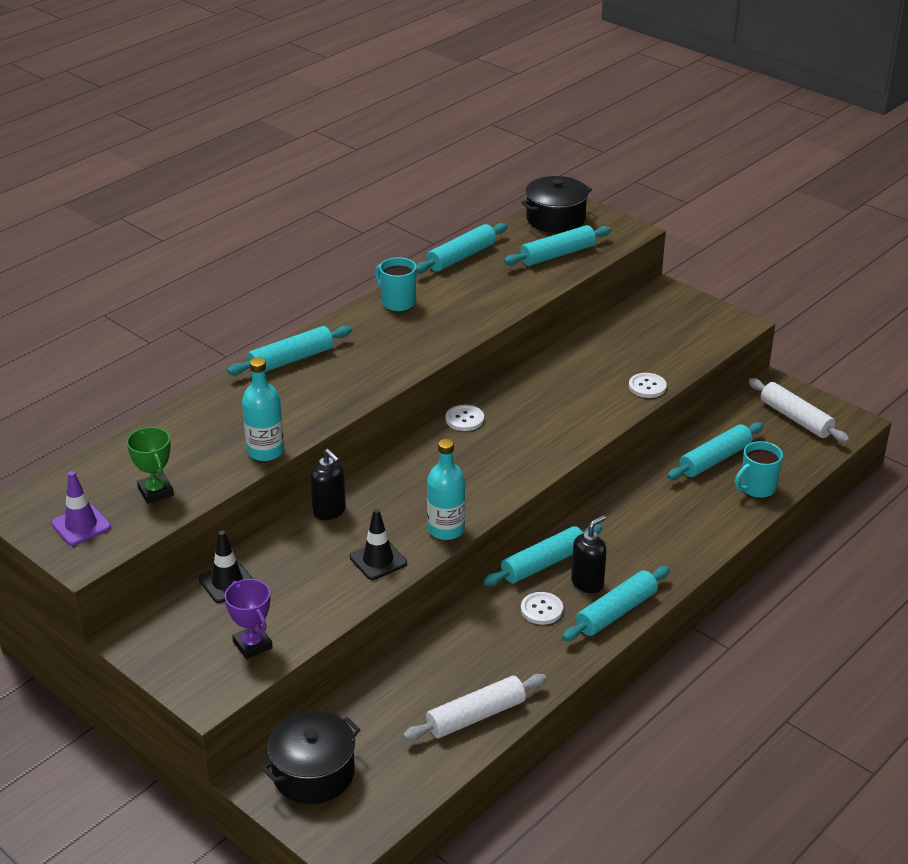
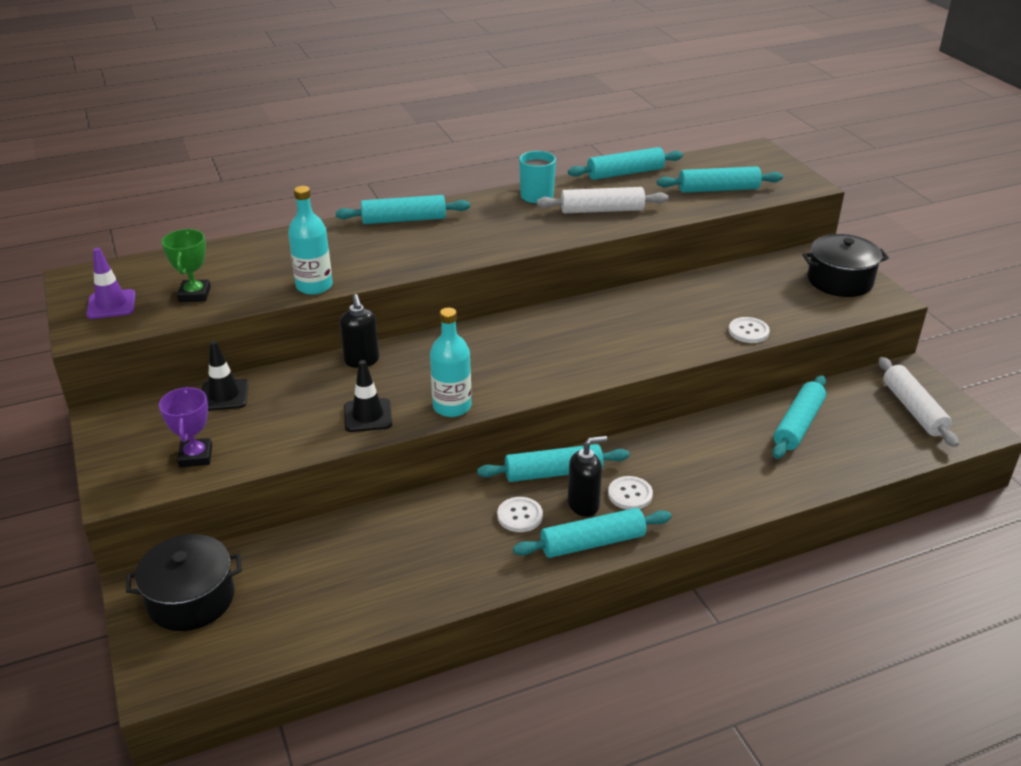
camera: 25 degrees right, 0 degrees up
white rolling pin [403,674,547,741] -> white rolling pin moved to [537,187,668,213]
white button [446,405,484,431] -> white button moved to [608,476,653,510]
black pot [521,176,592,233] -> black pot moved to [802,234,889,297]
turquoise rolling pin [667,422,763,480] -> turquoise rolling pin turned 45 degrees counterclockwise [773,375,826,459]
turquoise mug [735,441,783,498] -> none

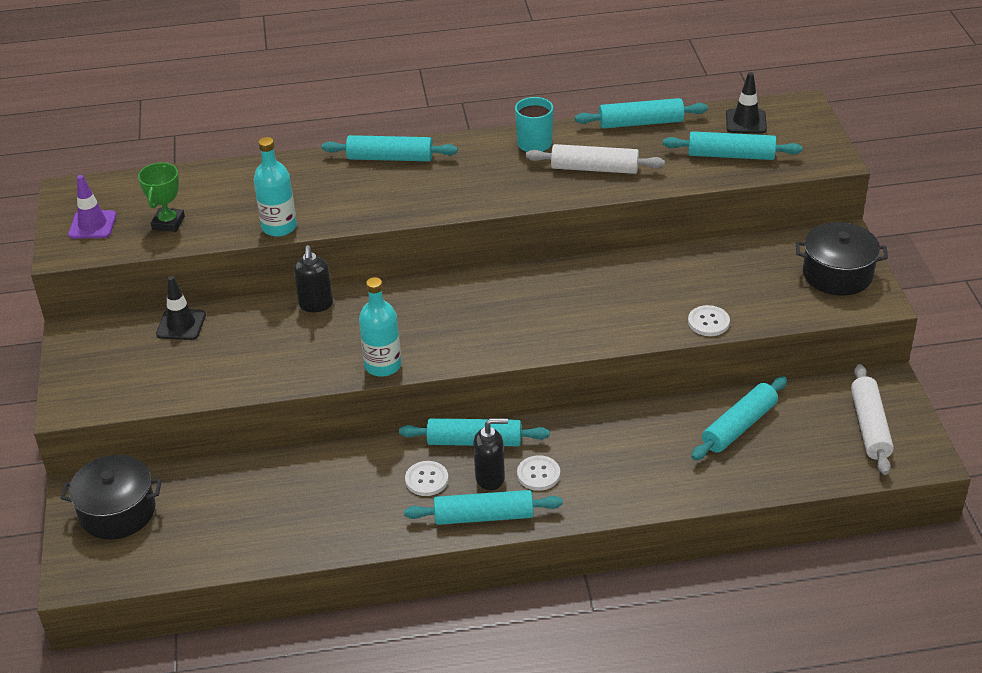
camera: 15 degrees right, 5 degrees up
purple trophy [159,387,212,467] -> none
black traffic cone [344,360,392,432] -> black traffic cone moved to [726,72,767,134]

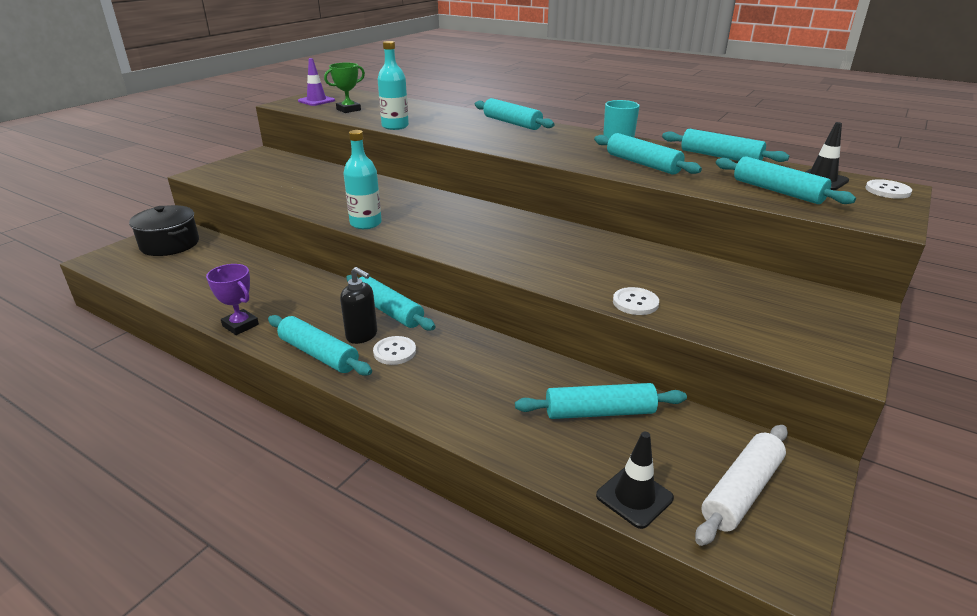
camera: 40 degrees right, 10 degrees down
black traffic cone [156,276,206,340] -> black traffic cone moved to [596,432,674,529]
black soap dispenser [294,245,333,312] -> none
white button [405,461,448,496] -> white button moved to [865,179,912,199]
white rolling pin [526,144,665,174] -> turquoise rolling pin [594,133,702,175]
black pot [796,222,888,295] -> none
none -> purple trophy [206,264,259,335]

